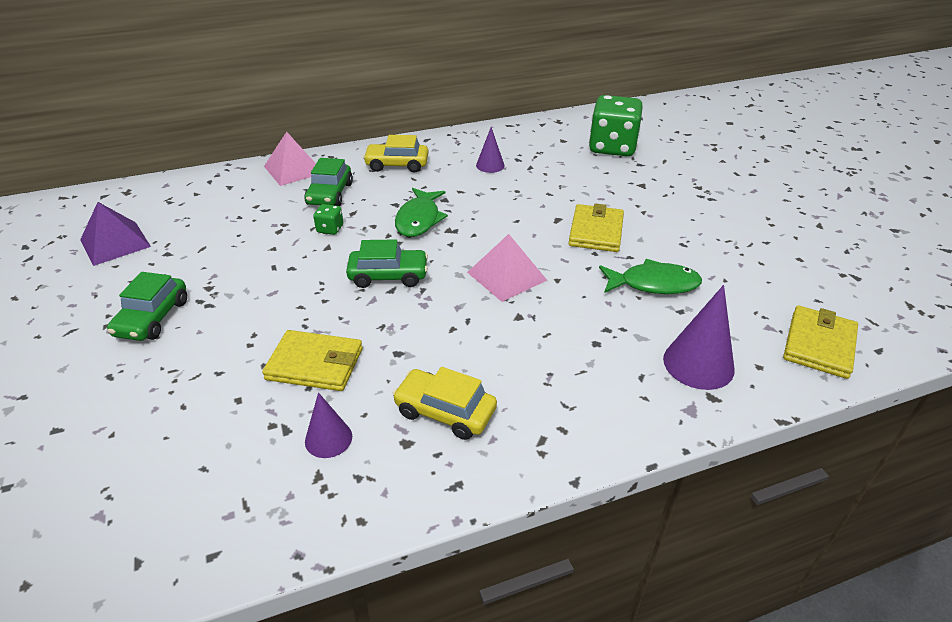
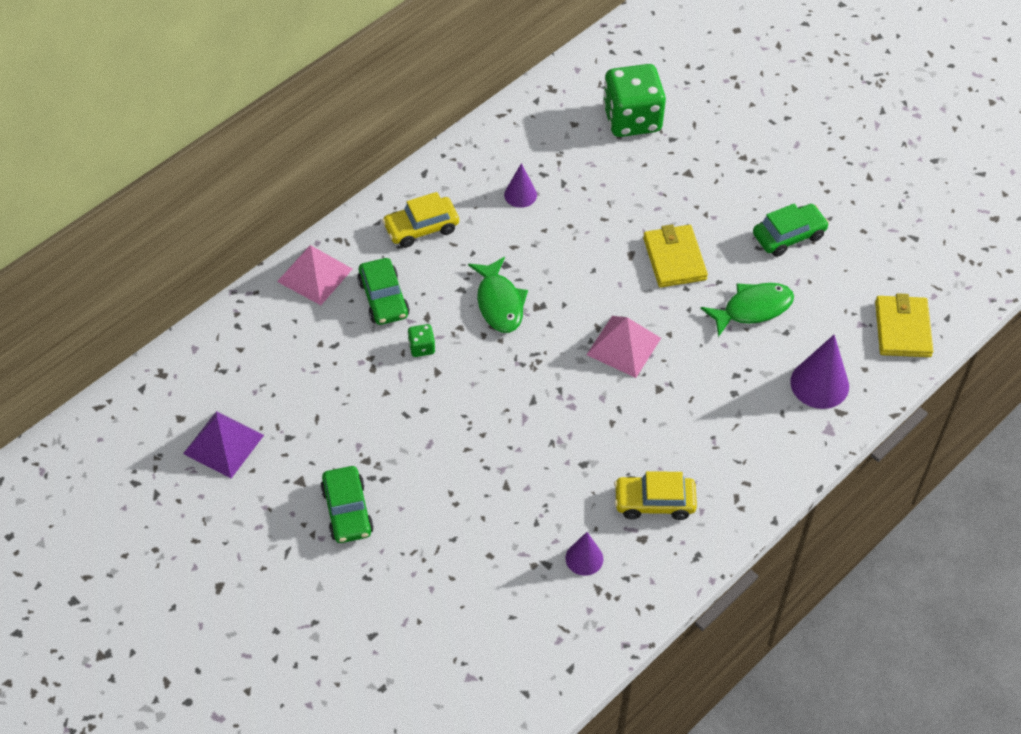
camera: 25 degrees left, 15 degrees up
yellow wallet [262,330,363,391] -> none
green car [346,239,428,288] -> green car moved to [753,204,829,257]

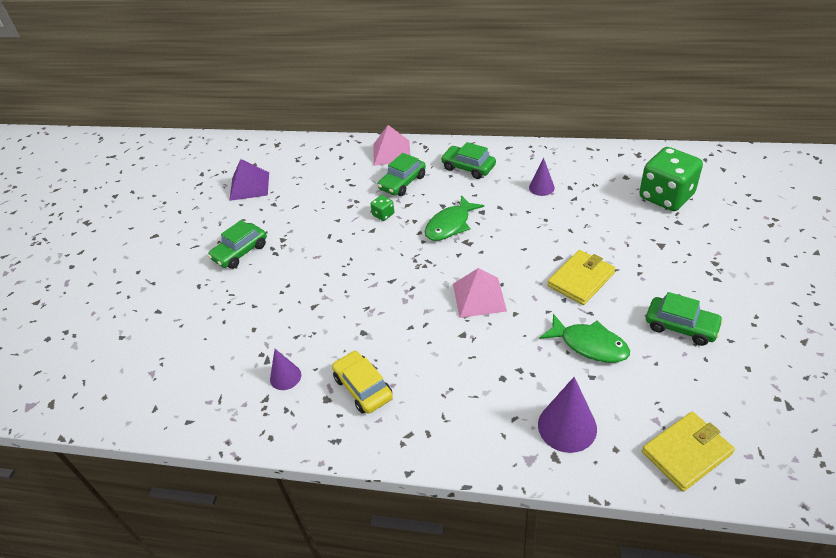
camera: 60 degrees right, 10 degrees down
yellow car [382,192,459,248] -> green car [441,142,496,179]

